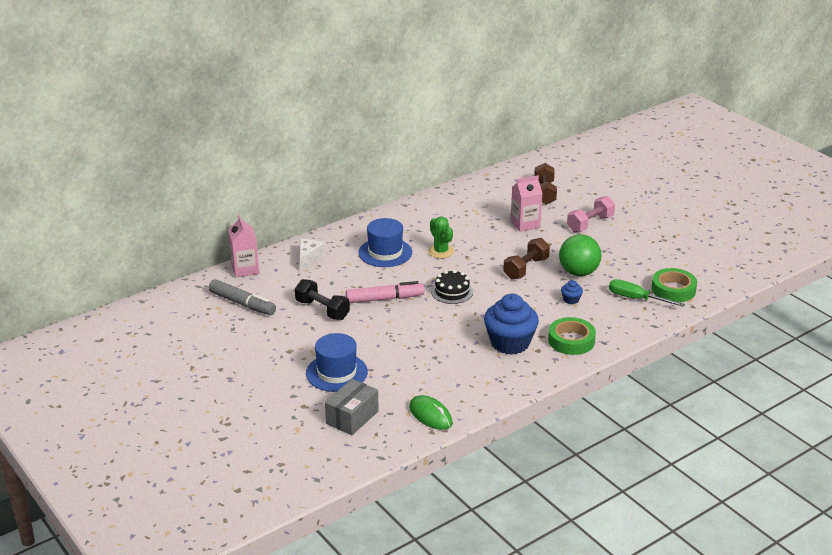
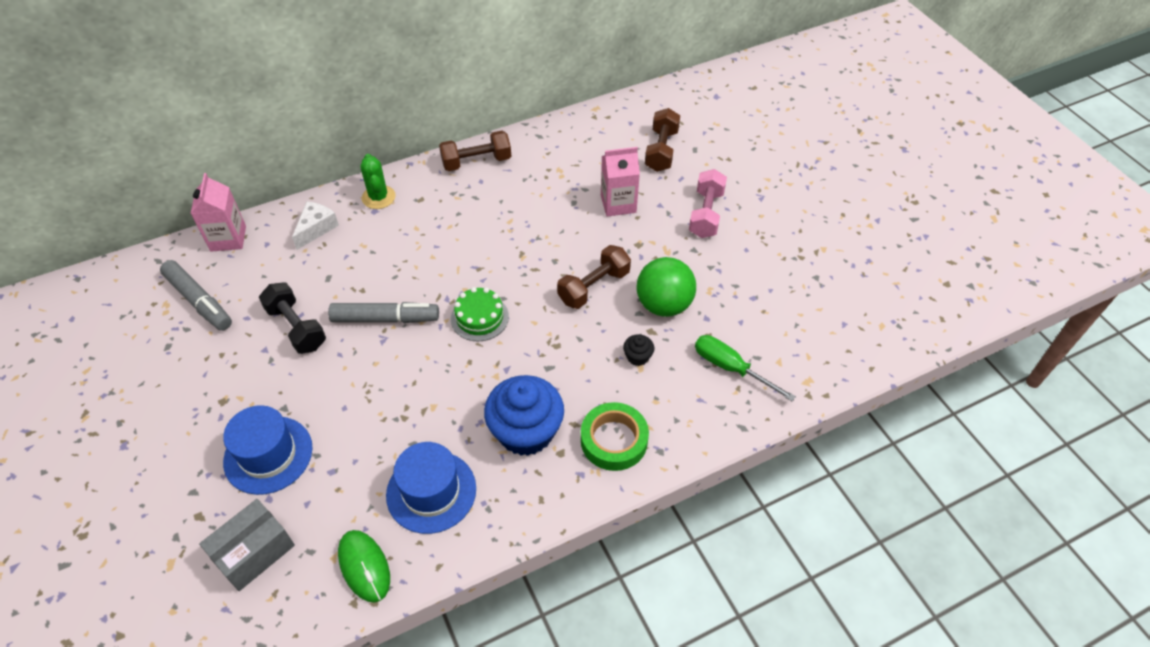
camera: 10 degrees right, 20 degrees up
pink marker [346,281,424,303] -> grey marker [328,302,439,323]
blue hat [358,218,412,267] -> blue hat moved to [386,442,476,534]
green cactus [428,216,454,259] -> green cactus moved to [360,154,396,209]
black cake [431,270,473,304] -> green cake [451,287,509,341]
blue cupcake [561,280,583,304] -> black cupcake [623,334,654,366]
pink dumbbell [567,196,615,232] -> pink dumbbell turned 45 degrees counterclockwise [689,169,727,238]
green tape [651,268,697,302] -> none
none -> brown dumbbell [439,131,511,171]

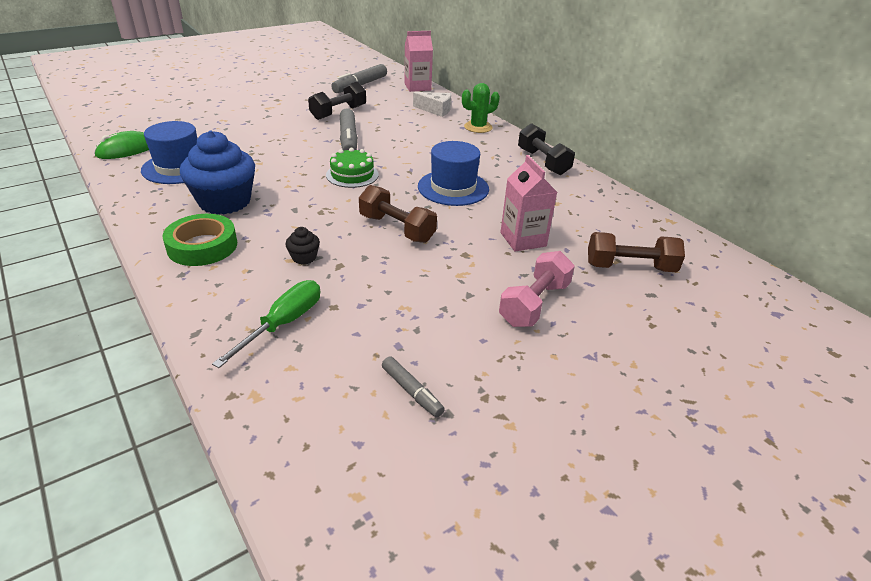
camera: 80 degrees right, 15 degrees down
grey box [199,499,295,591] -> none
blue hat [223,405,312,495] -> blue hat moved to [418,141,489,206]
brown dumbbell [439,131,511,171] -> black dumbbell [518,123,575,175]
green ball [637,257,696,317] -> none
pink dumbbell [689,169,727,238] -> pink dumbbell turned 60 degrees counterclockwise [499,251,575,327]
none -> grey marker [382,356,445,418]

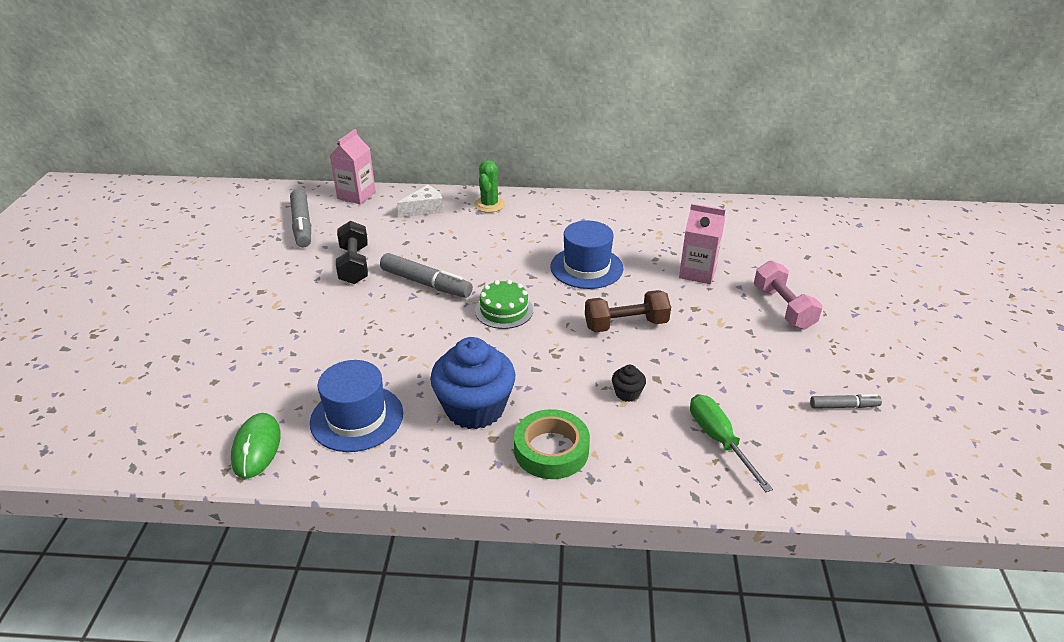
camera: 50 degrees left, 0 degrees up
black dumbbell [518,123,575,175] -> none
brown dumbbell [588,232,685,272] -> none

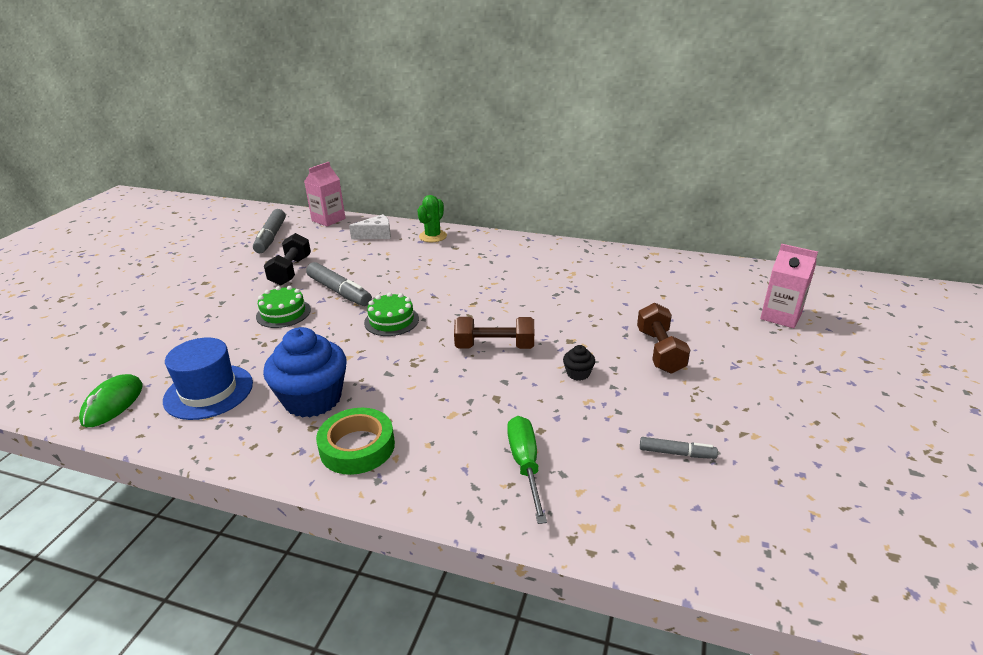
camera: 15 degrees right, 5 degrees down
blue hat [550,221,623,289] -> none
black cupcake [612,365,646,402] -> black cupcake moved to [563,345,595,380]
pink carton [679,204,726,284] -> pink carton moved to [760,244,818,328]
pink dumbbell [754,260,823,330] -> brown dumbbell [637,303,690,374]
none -> green cake [256,286,311,328]

